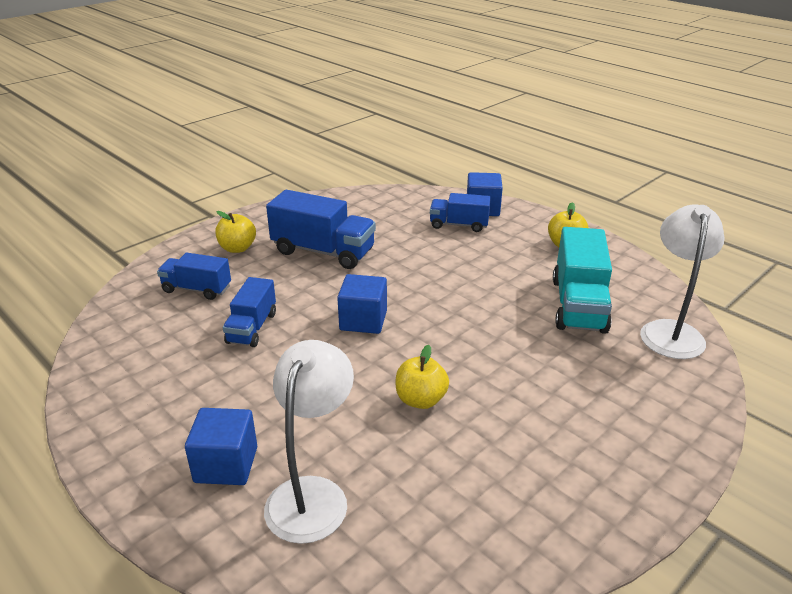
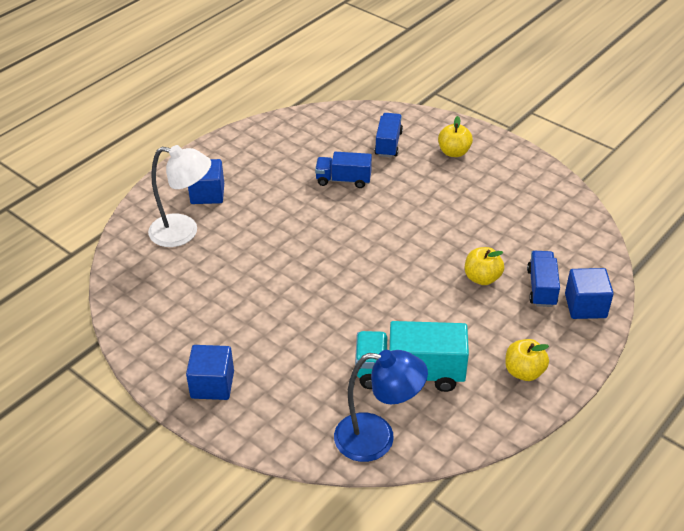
camera: 85 degrees right, 10 degrees up
blue truck [266,190,376,269] -> none
blue cube [337,274,387,334] -> blue cube moved to [186,345,234,400]
yellow apple [396,345,449,409] -> yellow apple moved to [465,247,504,285]
white lamp [640,205,724,359] -> blue lamp [334,350,428,462]

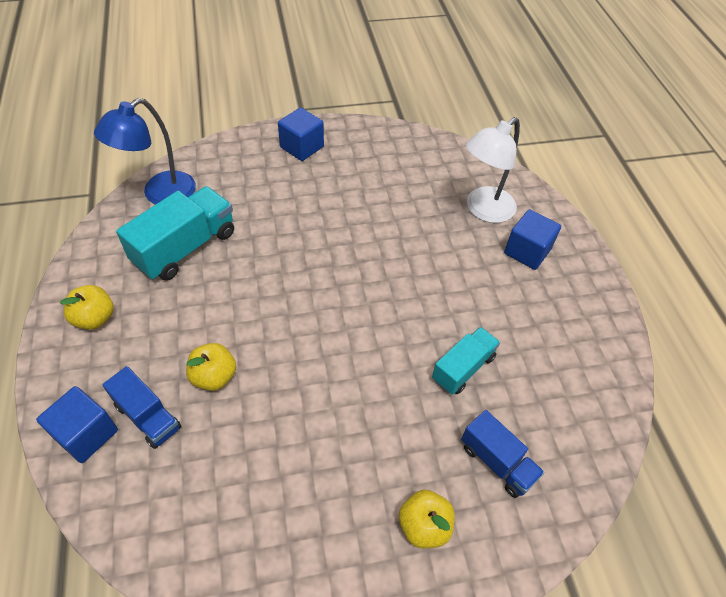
camera: 125 degrees right, 10 degrees up
blue truck [315,152,372,188] -> turquoise truck [432,327,500,395]

